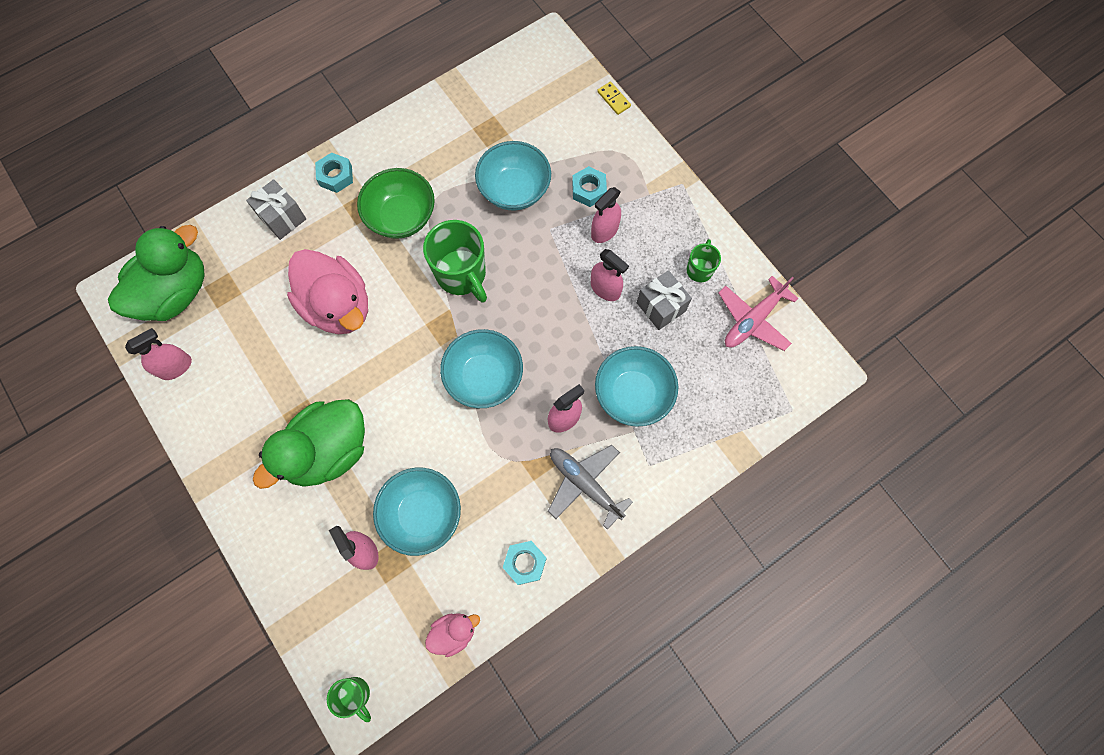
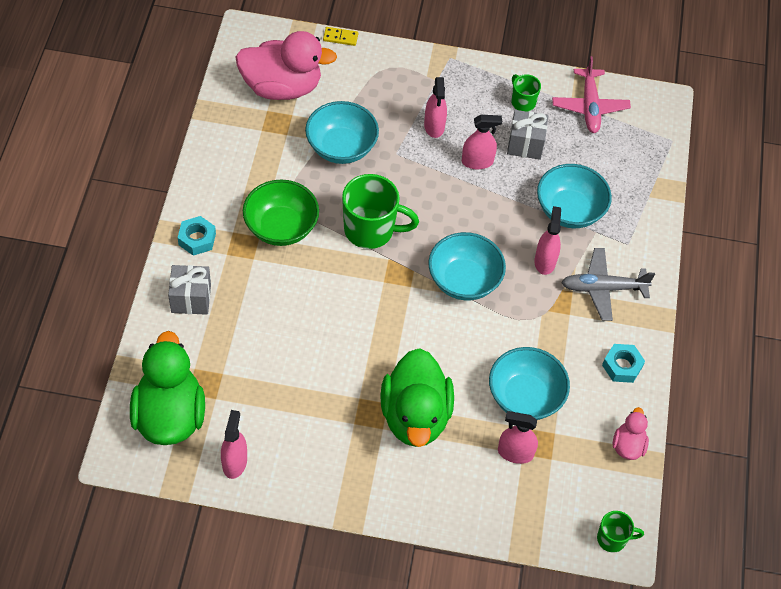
camera: 50 degrees left, 15 degrees down
pink duck [287,249,368,334] -> pink duck moved to [235,31,337,100]
turquoise nut [572,166,607,207] -> none

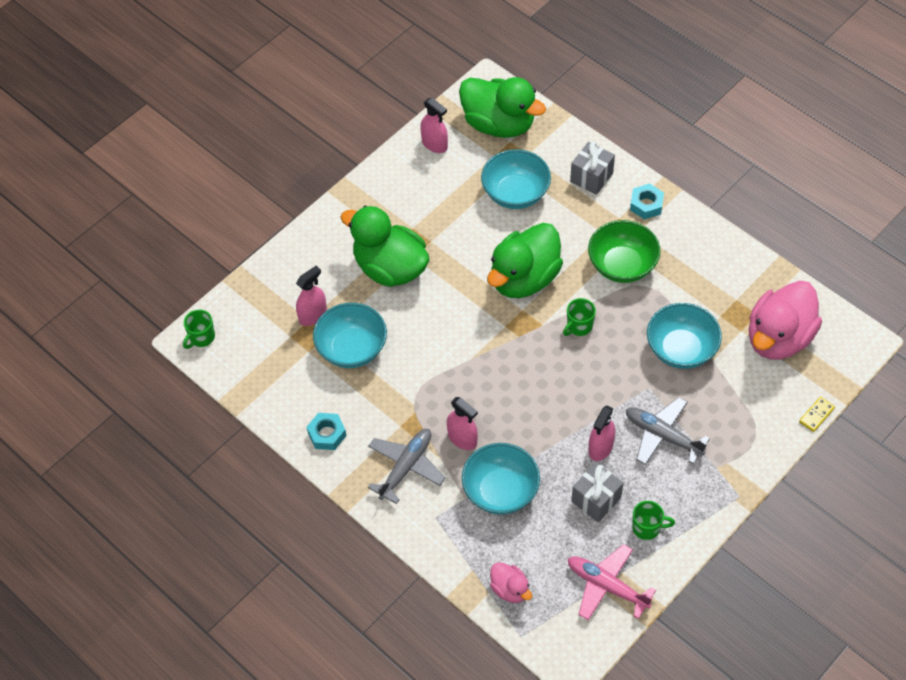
camera: 130 degrees right, 0 degrees up
green mug [342,174,419,249] -> green mug [563,298,596,336], size x0.53
pink spray bottle [424,77,447,138] -> grey plane [626,397,710,465]
turquoise bowl [428,232,506,300] -> turquoise bowl moved to [481,149,551,209]
pink duck [613,407,649,460] -> pink duck moved to [490,562,532,603]
none -> green duck [487,223,563,298]

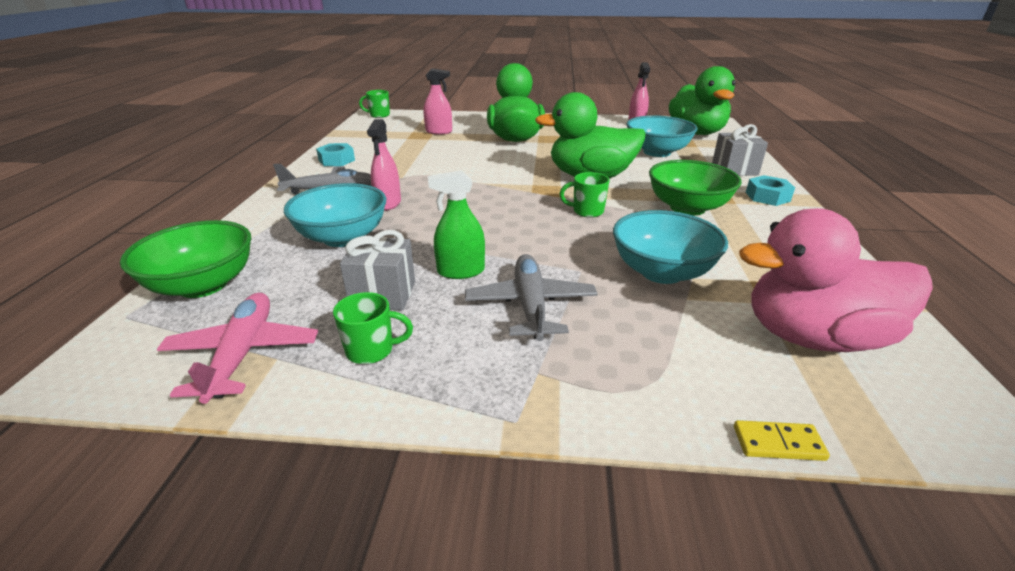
camera: 50 degrees right, 25 degrees down
turquoise bowl [313,303,387,368] -> none
pink duck [490,562,532,603] -> green bowl [120,220,251,298]
pink spray bottle [588,405,615,461] -> green spray bottle [428,170,485,279]
green mug [632,501,675,540] -> green mug turned 60 degrees counterclockwise [333,292,413,364]

